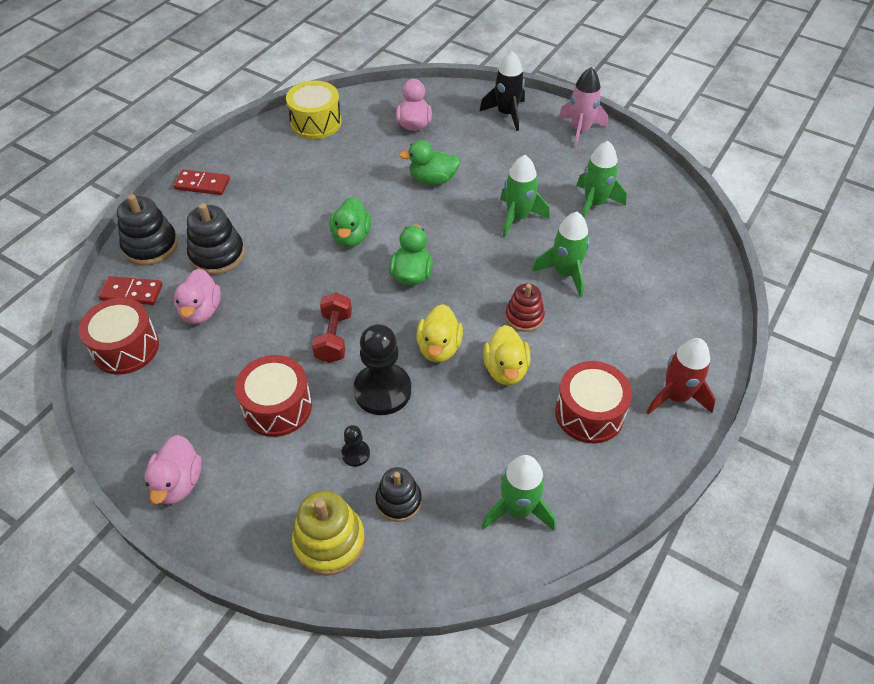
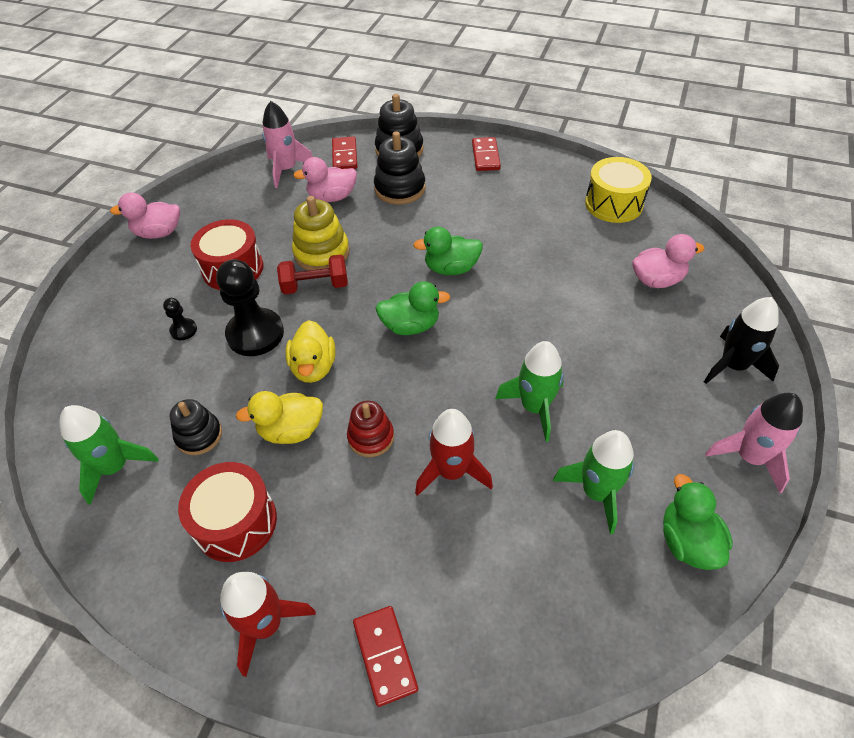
camera: 80 degrees right, 0 degrees up
red drum [79,298,159,375] -> pink rocket [262,101,313,188]
yellow stacking toy [292,490,365,576] -> yellow stacking toy moved to [292,196,349,271]
black stacking toy [375,467,422,522] -> black stacking toy moved to [170,399,222,455]
green duck [399,140,461,185] -> green duck moved to [663,474,733,570]
yellow duck [416,304,463,362] -> yellow duck turned 90 degrees counterclockwise [285,320,336,383]
green rocket [532,212,590,297] -> red rocket [415,409,493,496]
none -> red domino [353,606,418,707]

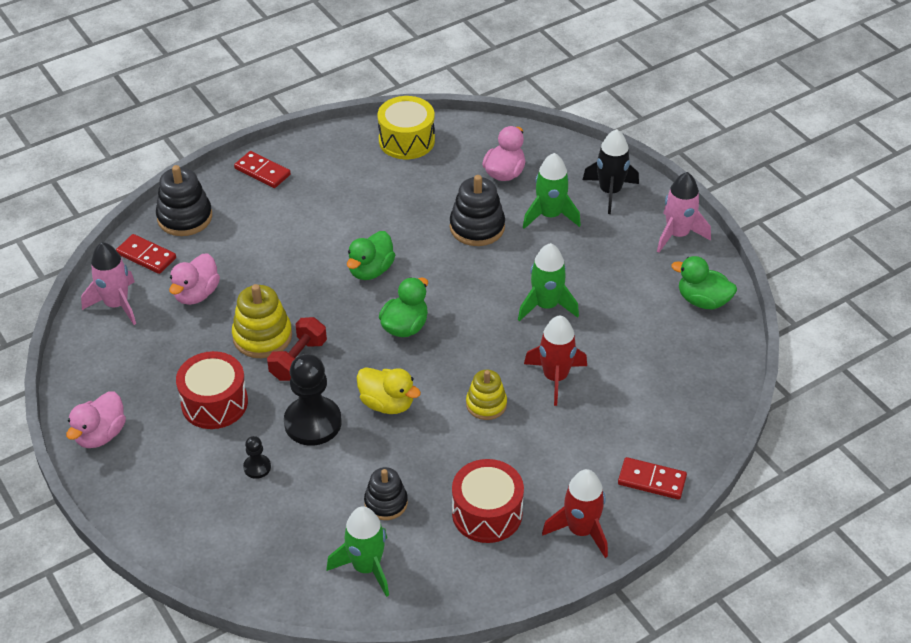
camera: 55 degrees left, 5 degrees down
yellow duck [236,391,323,444] -> none
red stacking toy [347,401,394,457] -> yellow stacking toy [466,370,507,420]
black stacking toy [374,131,425,205] -> black stacking toy moved to [450,175,505,246]
green rocket [553,430,634,534] -> green rocket moved to [523,153,581,229]

